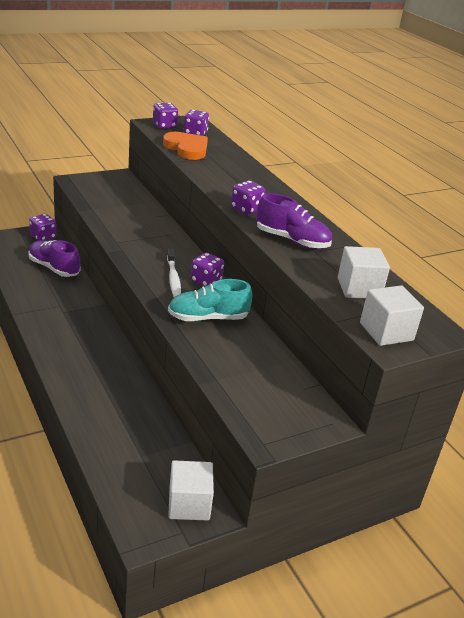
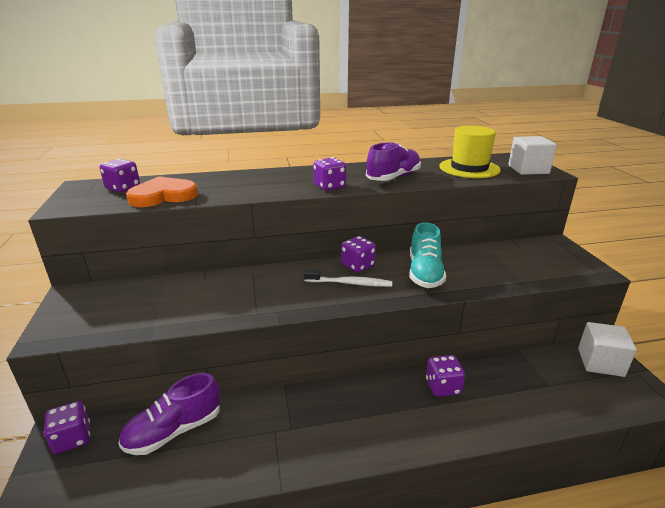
camera: 70 degrees left, 5 degrees down
purple dice [153,103,178,129] -> purple dice moved to [426,355,465,397]
white cube [338,246,390,298] -> yellow hat [439,126,501,178]

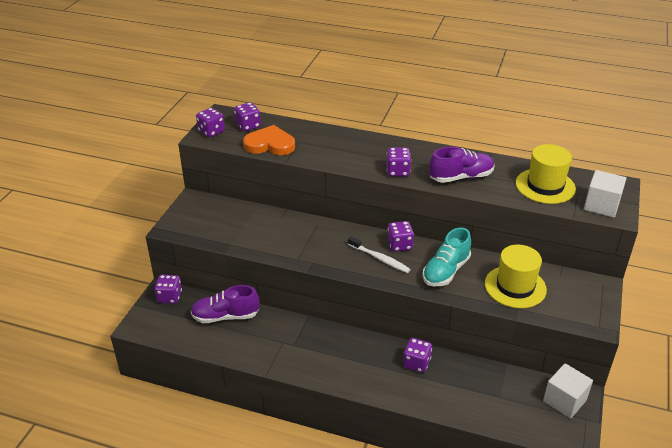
camera: 30 degrees right, 10 degrees up
none -> purple dice [196,108,225,137]
none -> yellow hat [485,245,547,308]

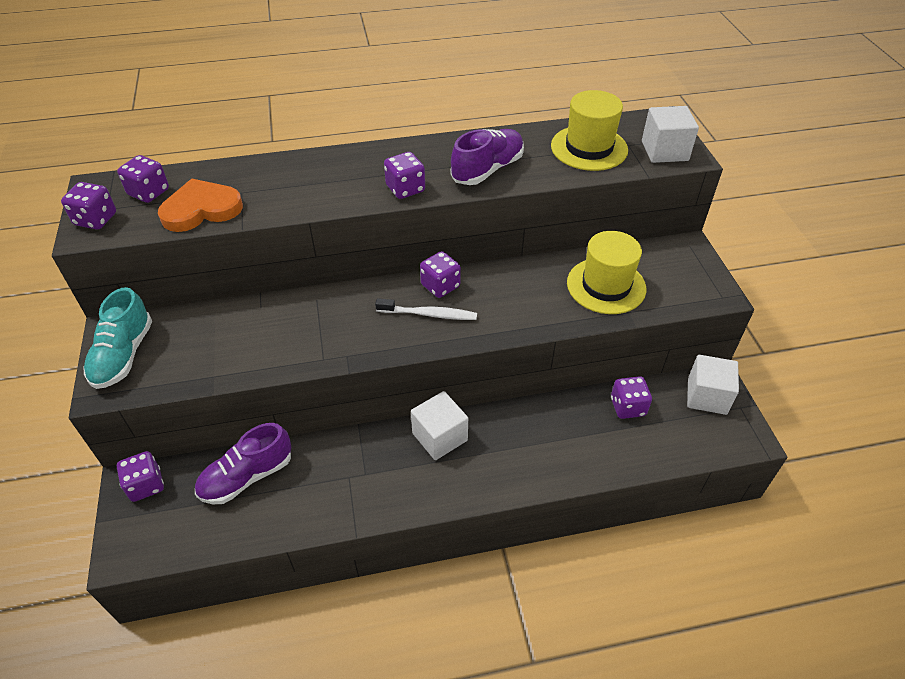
camera: 30 degrees left, 10 degrees up
purple dice [403,338,432,373] -> purple dice moved to [611,376,652,419]
turquoise shoe [422,228,471,286] -> turquoise shoe moved to [83,287,152,389]
none -> white cube [411,391,468,460]

